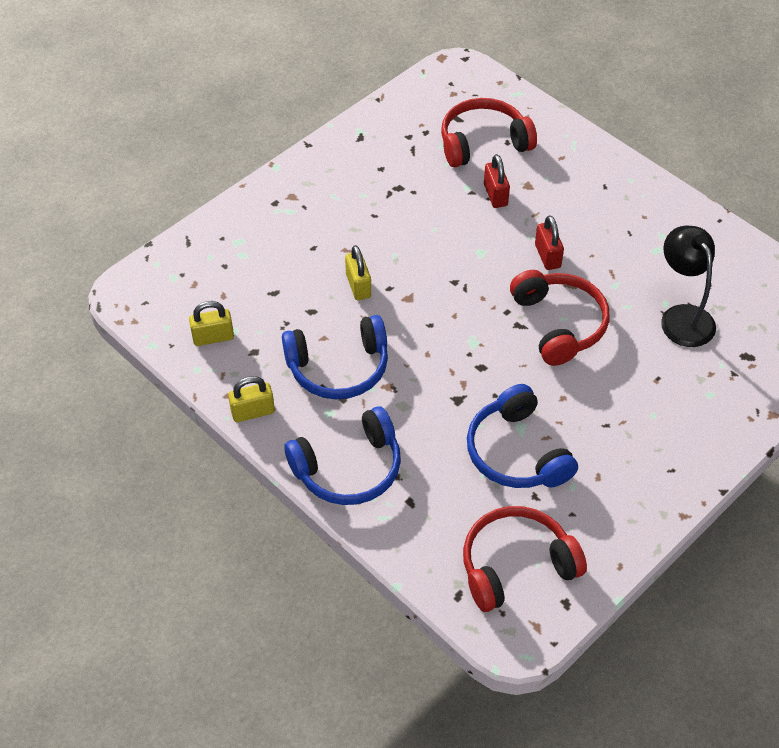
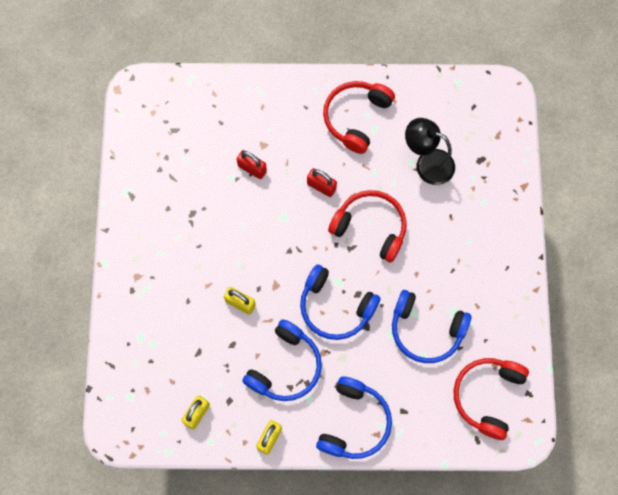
camera: 45 degrees left, 20 degrees up
red headphones [441,98,537,167] -> red headphones moved to [323,81,395,154]
none -> blue headphones [300,264,380,340]

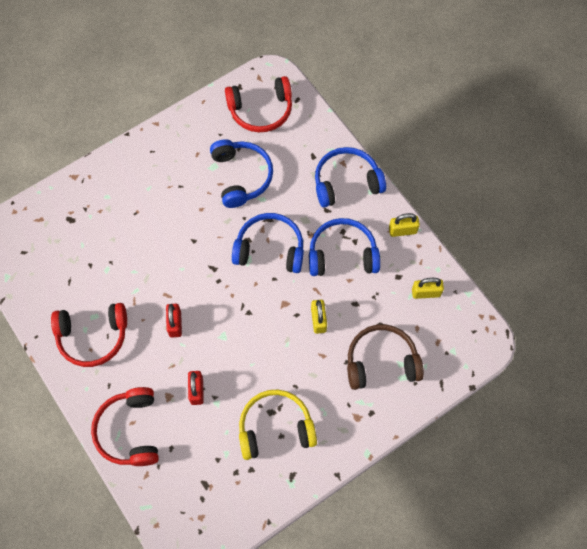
camera: 125 degrees left, 5 degrees down
blue headphones [300,264,380,340] -> blue headphones turned 75 degrees counterclockwise [232,213,304,273]
red headphones [328,190,407,263] -> red headphones moved to [91,387,159,466]
black lamp [405,118,455,185] -> none
none -> yellow headphones [239,389,317,460]
none -> brown headphones [347,324,424,390]

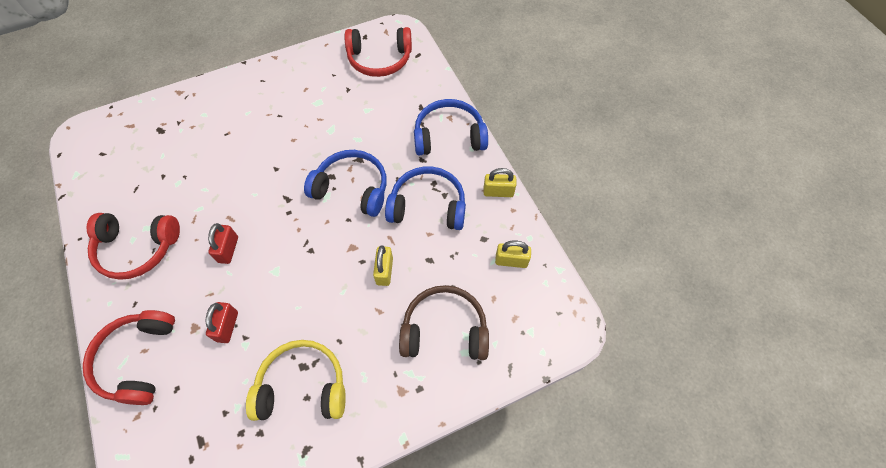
camera: 10 degrees right, 5 degrees down
blue headphones [210,139,273,208] -> none

